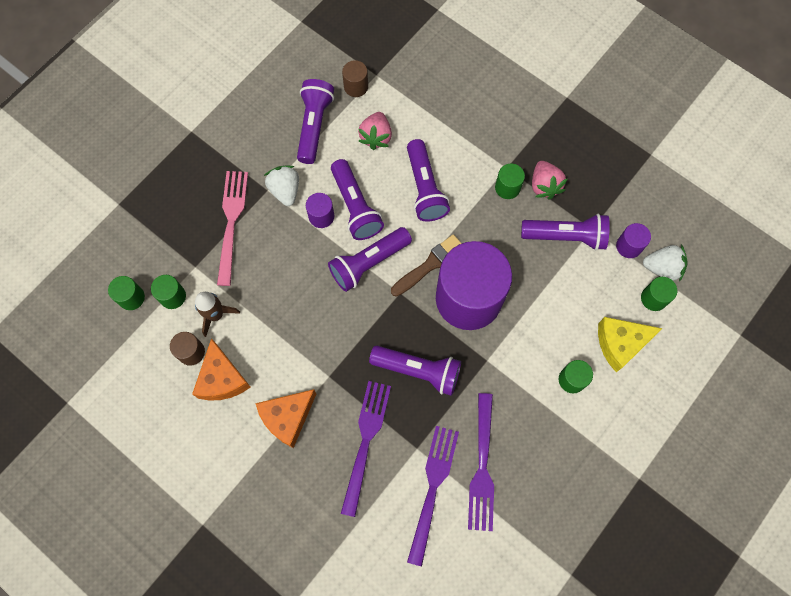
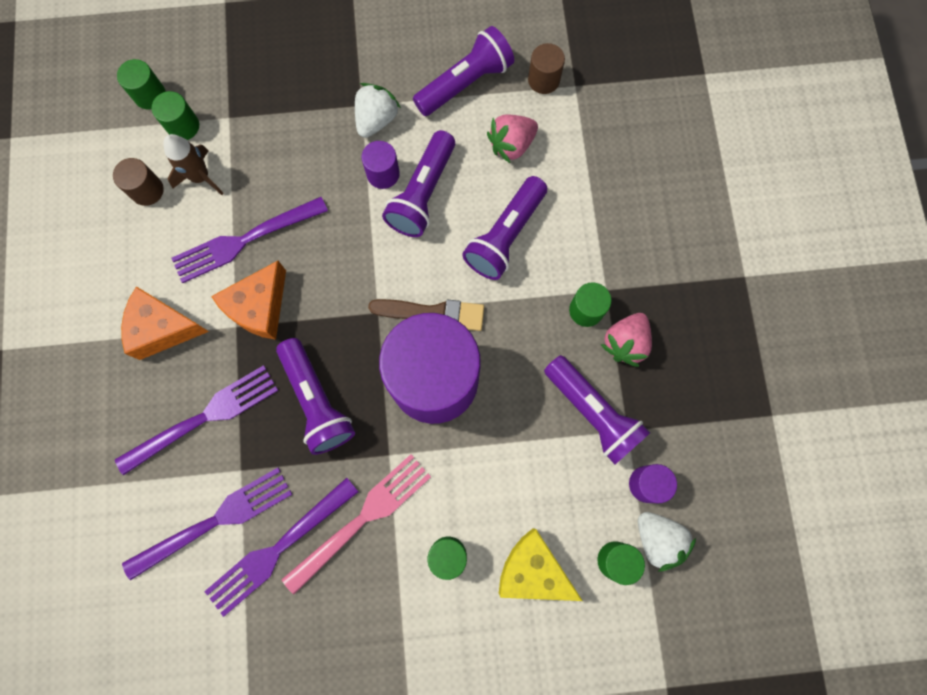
camera: 45 degrees right, 5 degrees up
orange cheese [192,338,251,401] -> orange cheese moved to [211,261,286,340]
pink fork [217,171,248,286] -> pink fork moved to [282,454,431,594]
purple flashlight [328,227,412,292] -> none
none -> purple fork [172,197,328,283]

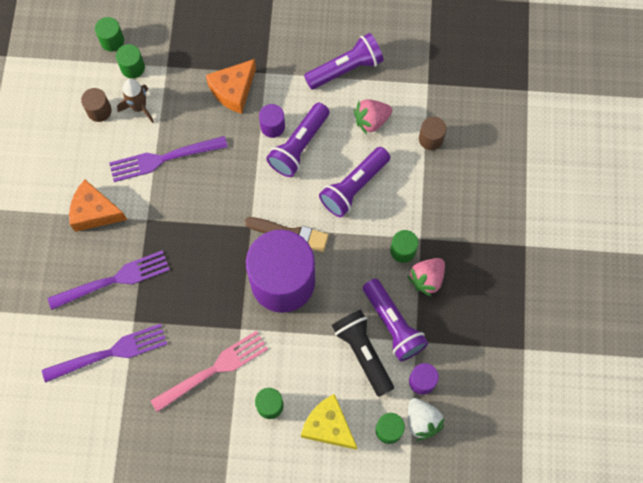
camera: 10 degrees right, 5 degrees down
purple fork [204,478,358,617] -> none
orange cheese [211,261,286,340] -> orange cheese moved to [206,59,256,114]
purple flashlight [276,338,355,455] -> none
white strawberry [355,83,401,138] -> none
brown cylinder [528,43,565,94] -> brown cylinder moved to [419,117,447,150]
none -> black flashlight [332,310,394,397]

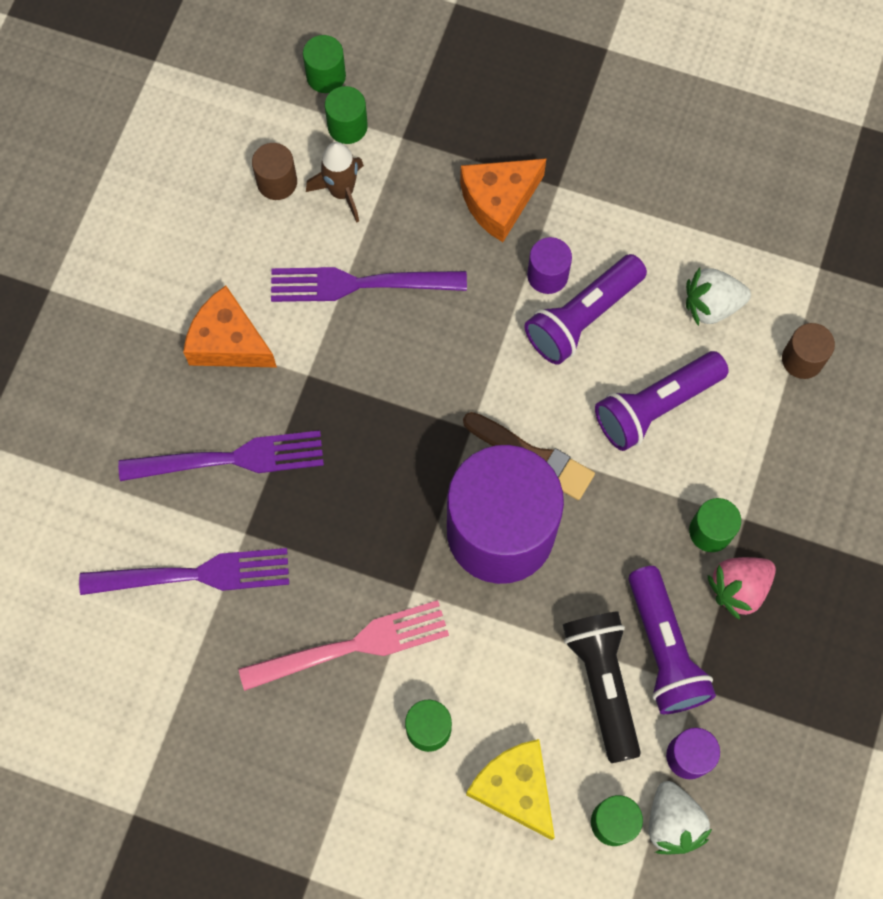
camera: 15 degrees right, 0 degrees up
purple flashlight [304,33,384,90] -> none
pink strawberry [354,99,392,134] -> white strawberry [686,267,751,326]

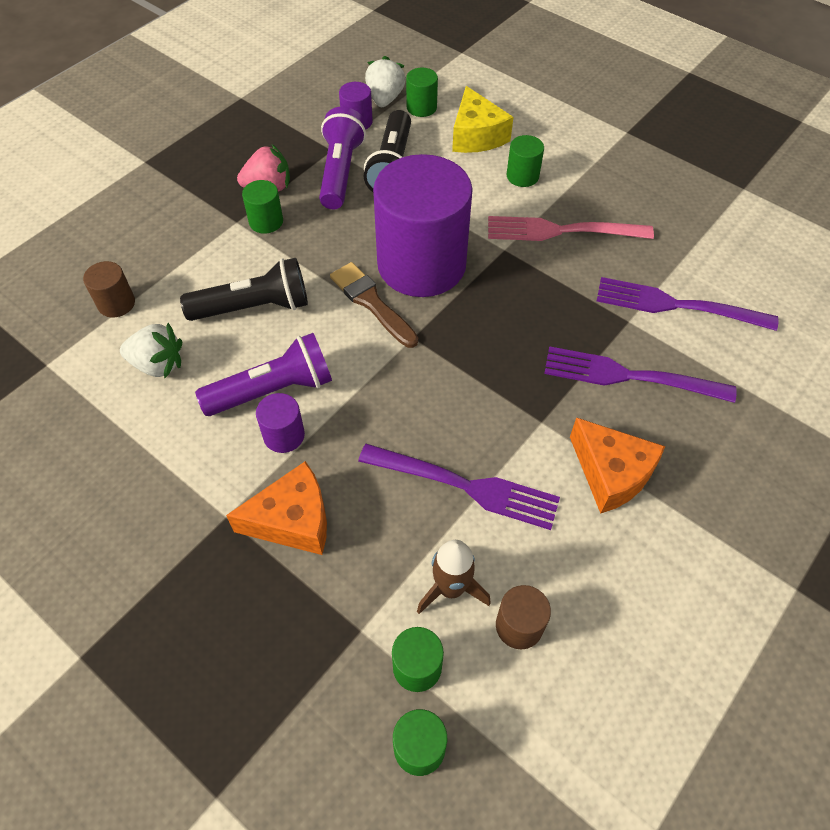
camera: 160 degrees left, 15 degrees down
purple flashlight [595,351,729,451] -> black flashlight [180,258,308,321]

